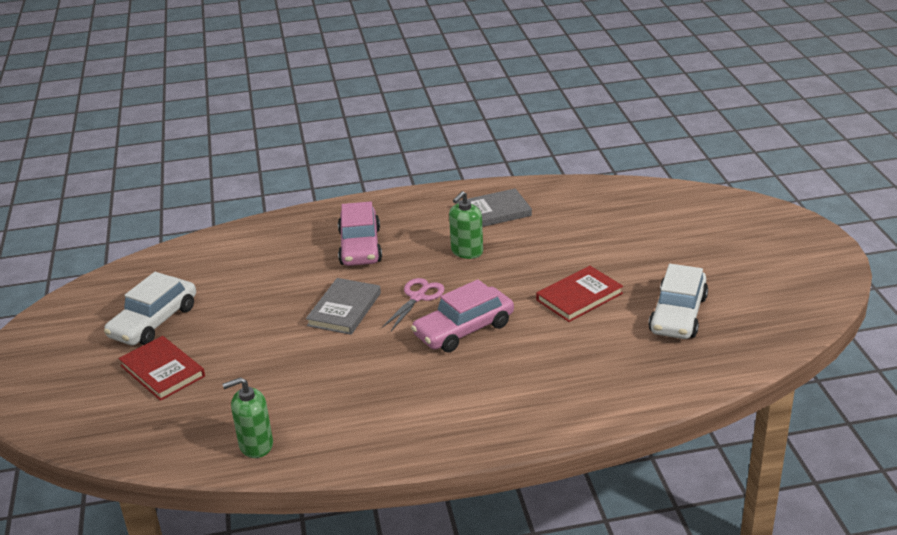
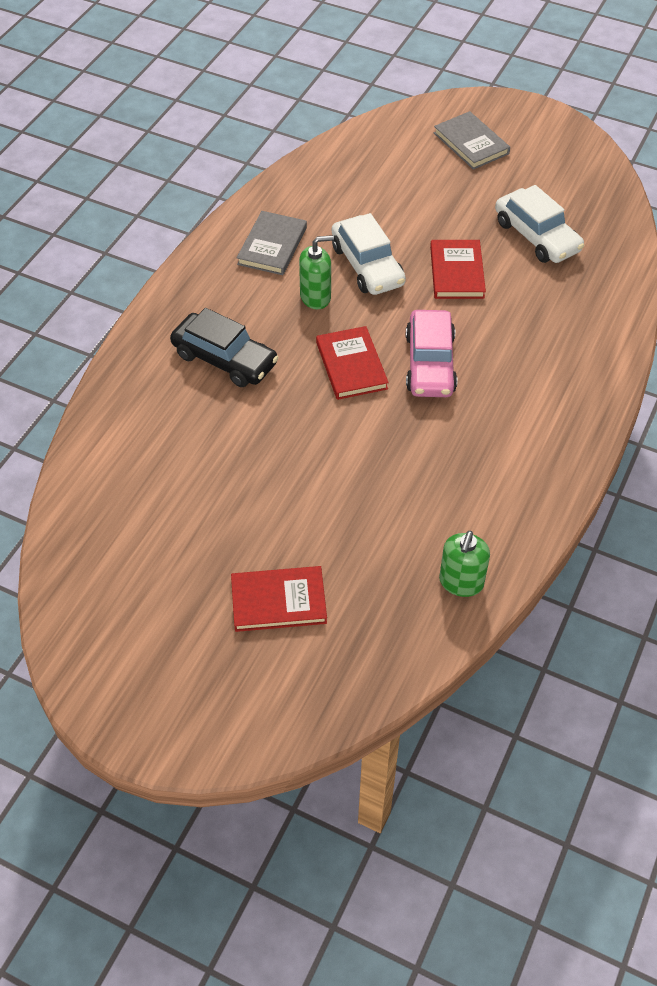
camera: 55 degrees left, 20 degrees up
white car [104,272,196,345] -> white car moved to [332,213,406,295]
grey book [306,278,381,335] -> grey book moved to [434,111,510,170]
pink car [338,201,382,266] -> black car [170,308,279,387]
pink scissors [382,278,445,331] -> red book [316,326,389,400]
green soap dispenser [449,191,483,259] -> green soap dispenser turned 90 degrees counterclockwise [299,235,334,309]

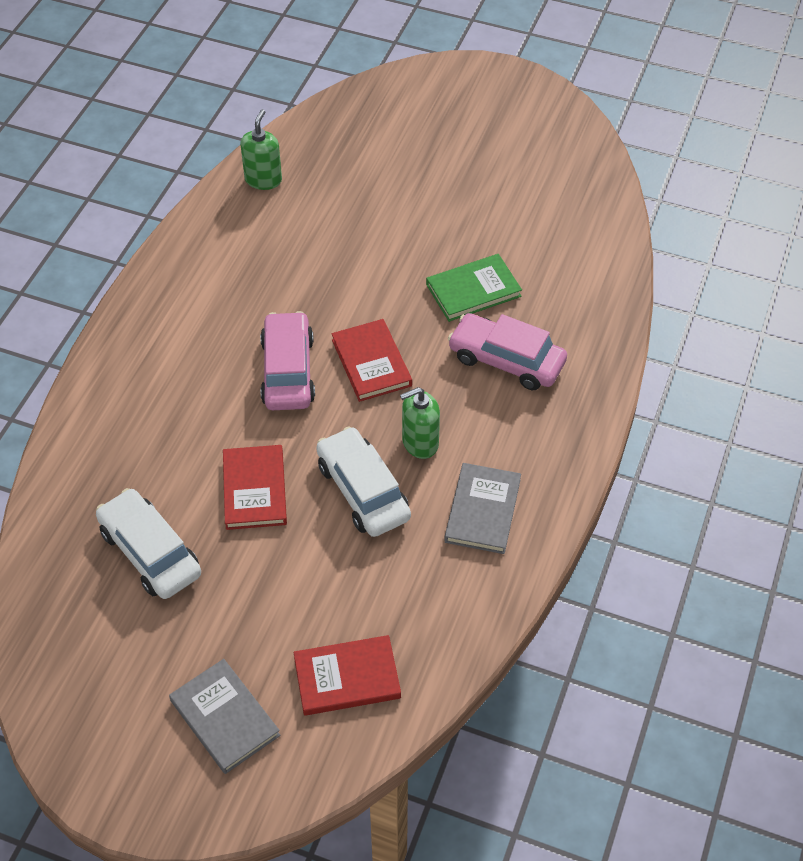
camera: 175 degrees right, 0 degrees up
black car [170,308,279,387] -> pink car [448,313,567,390]
red book [231,566,327,632] -> red book moved to [294,635,401,716]
none -> green book [426,254,522,322]

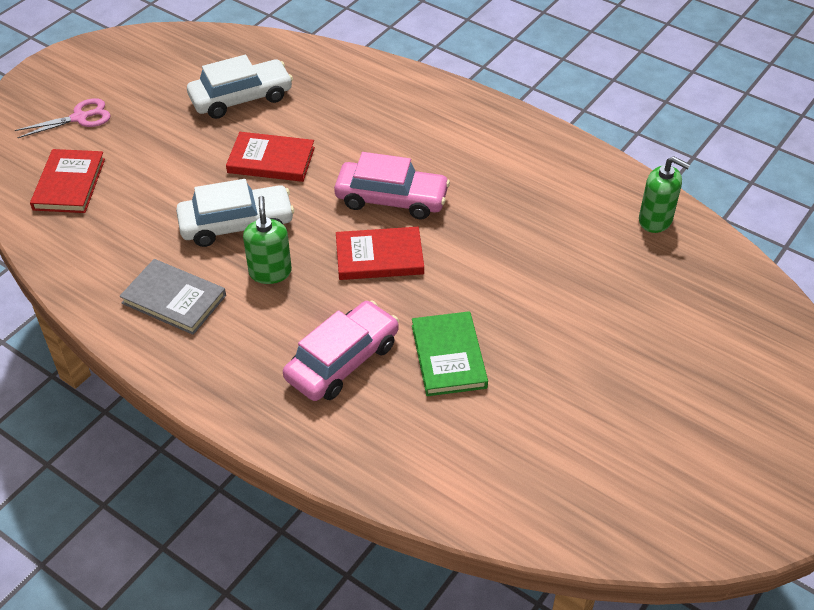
camera: 105 degrees right, 5 degrees down
grey book [169,659,280,774] -> pink scissors [15,98,110,138]

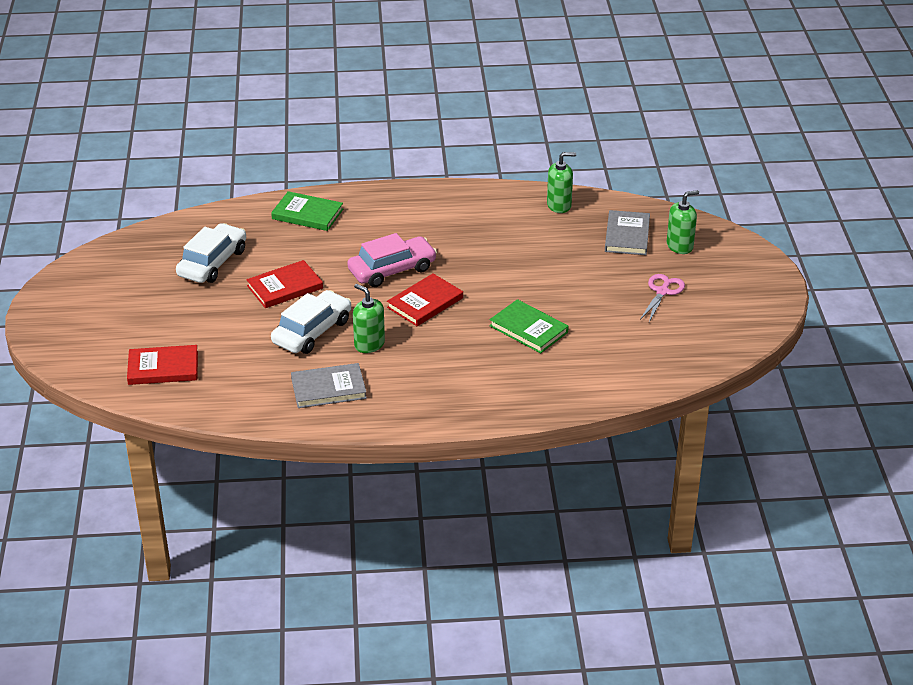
camera: 40 degrees left, 10 degrees down
pink scissors [15,98,110,138] -> pink scissors moved to [640,274,685,322]
red book [30,149,105,213] -> red book turned 60 degrees counterclockwise [127,345,198,385]
pink car [283,301,399,401] -> none
none -> green book [271,191,343,231]
none -> grey book [605,210,650,255]
none -> green soap dispenser [667,190,699,254]

